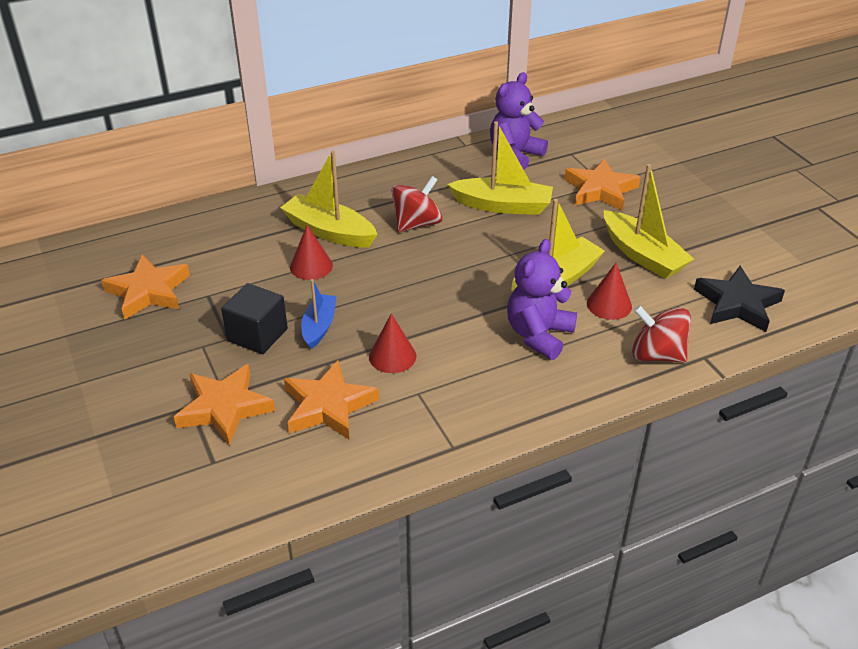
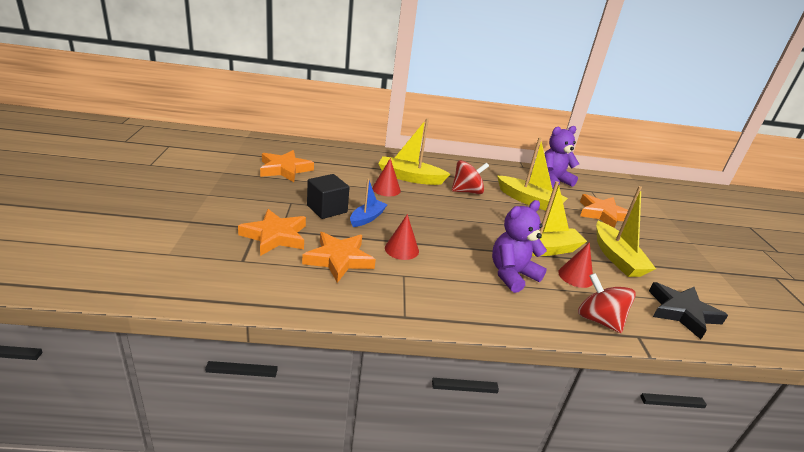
camera: 20 degrees right, 10 degrees down
yellow boat [280,151,378,248] -> yellow boat turned 45 degrees counterclockwise [378,118,450,185]

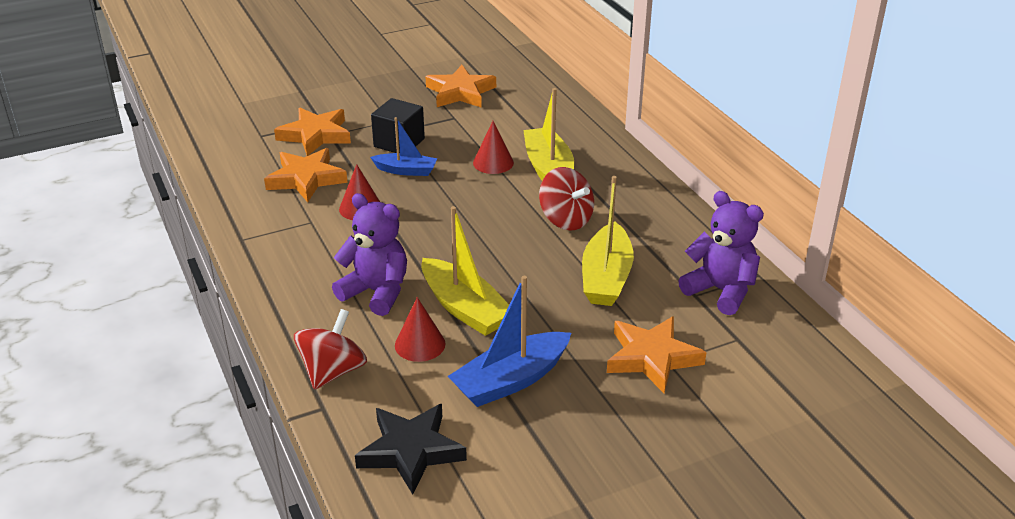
camera: 70 degrees right, 5 degrees up
yellow boat [596,186,656,277] -> blue boat [448,276,571,407]

